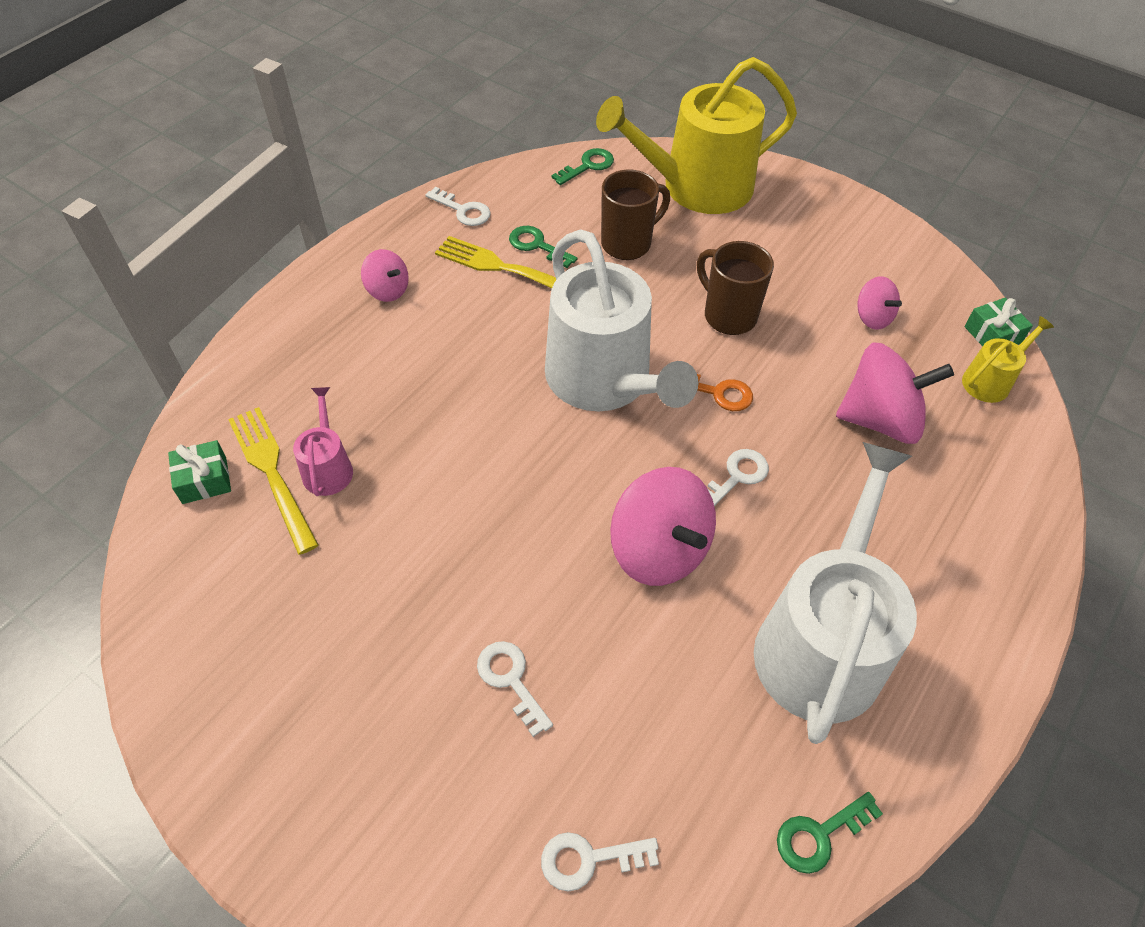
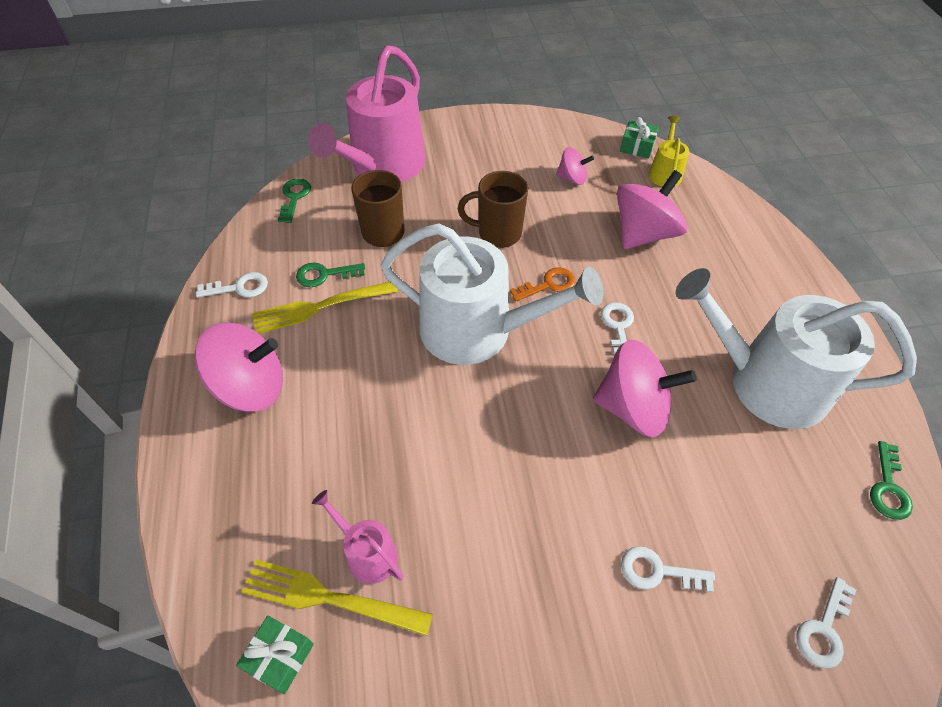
camera: 45 degrees left, 0 degrees up
pink spinning top [361,249,409,302] -> pink spinning top [195,322,283,412], size x1.88
yellow watering can [596,57,797,214] -> pink watering can [308,45,426,182]
white watering can [754,442,917,744] -> white watering can turned 45 degrees counterclockwise [676,268,917,429]

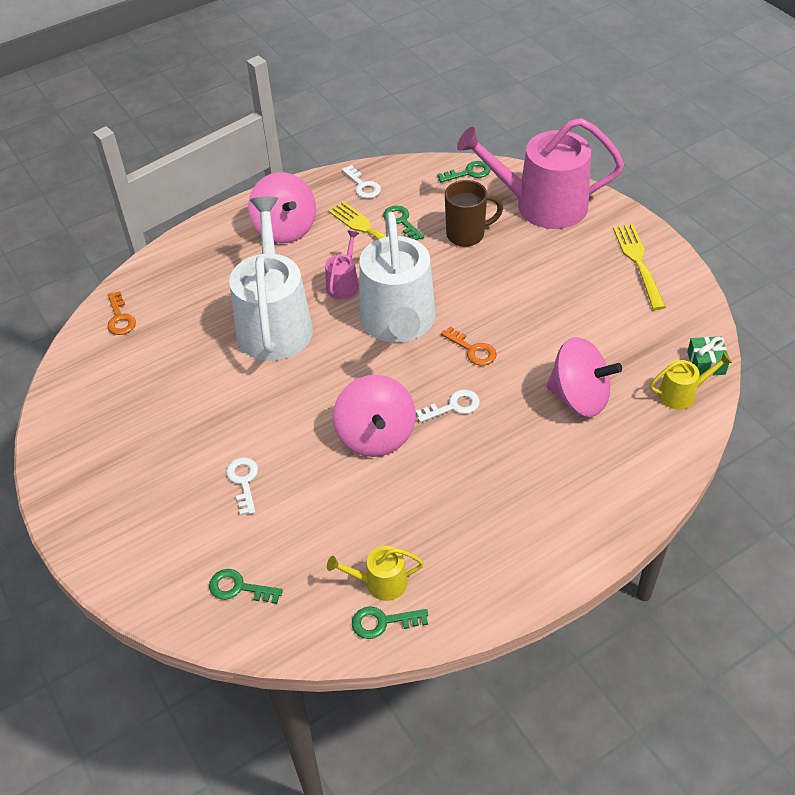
camera: 70 degrees right, 5 degrees down
green gift [236,616,314,694] -> orange key [107,291,136,335]
yellow fork [242,559,433,636] -> yellow fork moved to [613,224,666,310]
pink watering can [312,490,404,584] -> pink watering can moved to [325,231,359,300]
brown mug [458,171,528,248] -> none
pink spinning top [556,147,594,185] -> none
white watering can [676,268,917,429] -> white watering can moved to [229,197,313,361]
white key [796,577,856,669] -> green key [209,569,283,604]
none -> yellow watering can [327,546,424,601]

